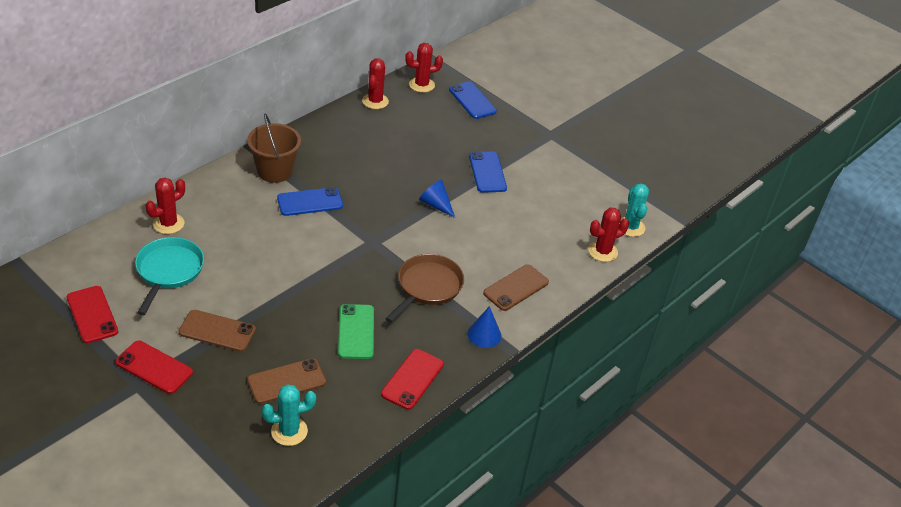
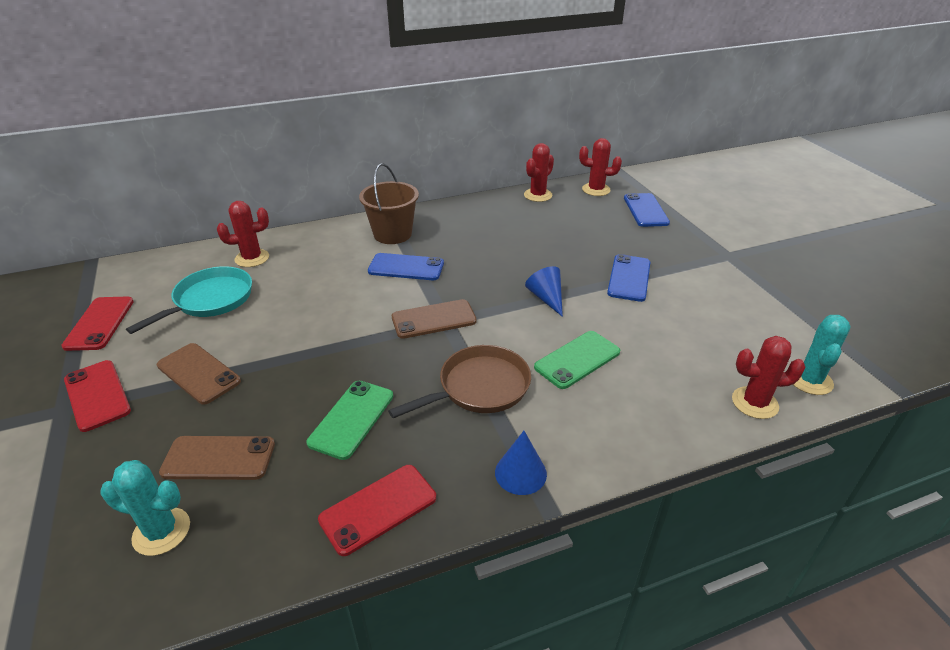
camera: 30 degrees right, 5 degrees down
brown phone [483,264,549,311] -> brown phone moved to [392,299,477,339]
none -> green phone [534,331,620,389]

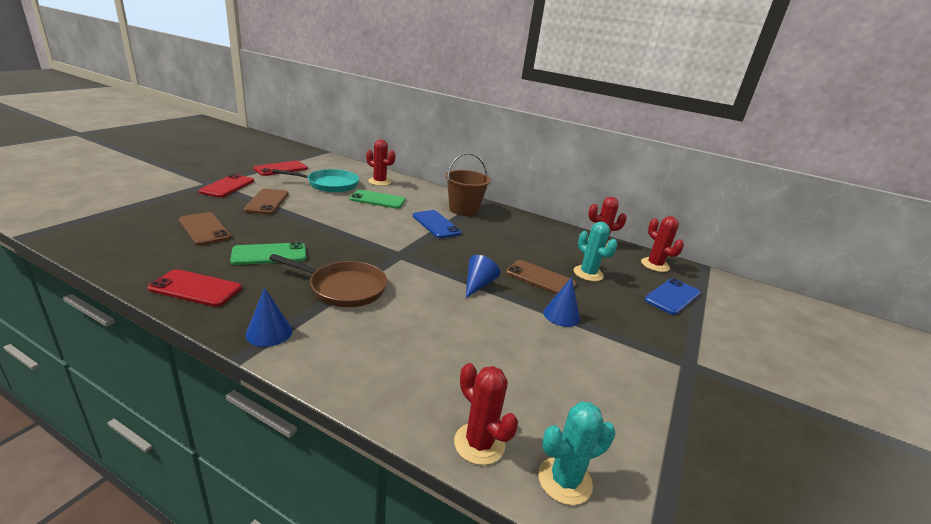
camera: 45 degrees right, 10 degrees down
turquoise cactus [101,460,190,556] -> turquoise cactus moved to [574,222,618,281]
brown phone [392,299,477,339] -> brown phone moved to [506,260,576,294]
green phone [534,331,620,389] -> green phone moved to [349,189,406,209]
blue phone [607,254,650,302] -> blue cone [543,277,580,327]

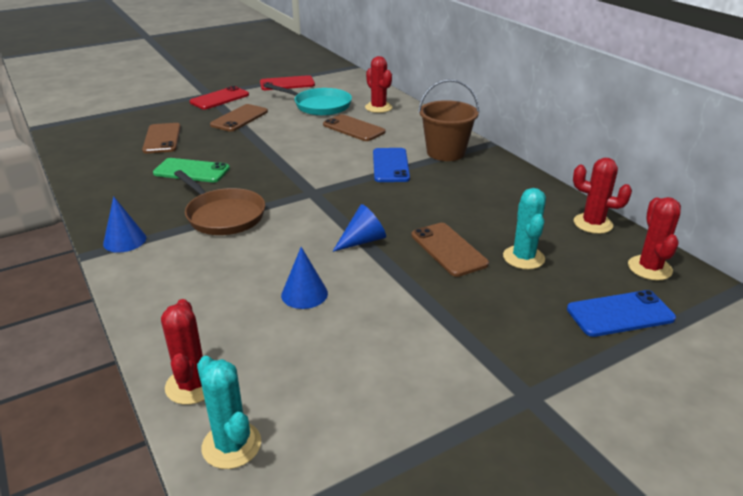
camera: 35 degrees right, 5 degrees up
red phone [148,269,242,307] -> none
green phone [349,189,406,209] -> brown phone [323,114,385,141]
turquoise cactus [538,401,615,505] -> turquoise cactus turned 45 degrees clockwise [197,356,261,469]
blue cone [543,277,580,327] -> blue cone moved to [281,247,328,309]

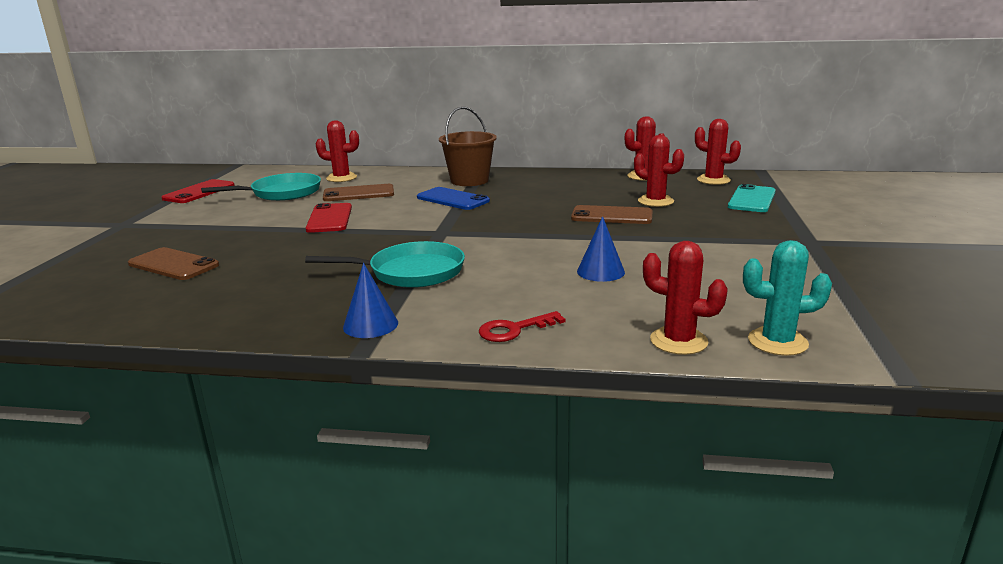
camera: 50 degrees left, 10 degrees down
green phone [153,158,230,183] -> none
brown pan [174,170,265,235] -> turquoise pan [305,241,465,288]
red phone [190,86,249,109] -> red phone moved to [306,203,352,233]
brown phone [210,104,268,132] -> none
blue cone [332,204,386,252] -> none
turquoise cactus [503,188,546,269] -> red cactus [634,135,684,207]
blue phone [567,290,676,337] -> turquoise phone [728,184,776,212]
none -> red key [479,311,566,342]

